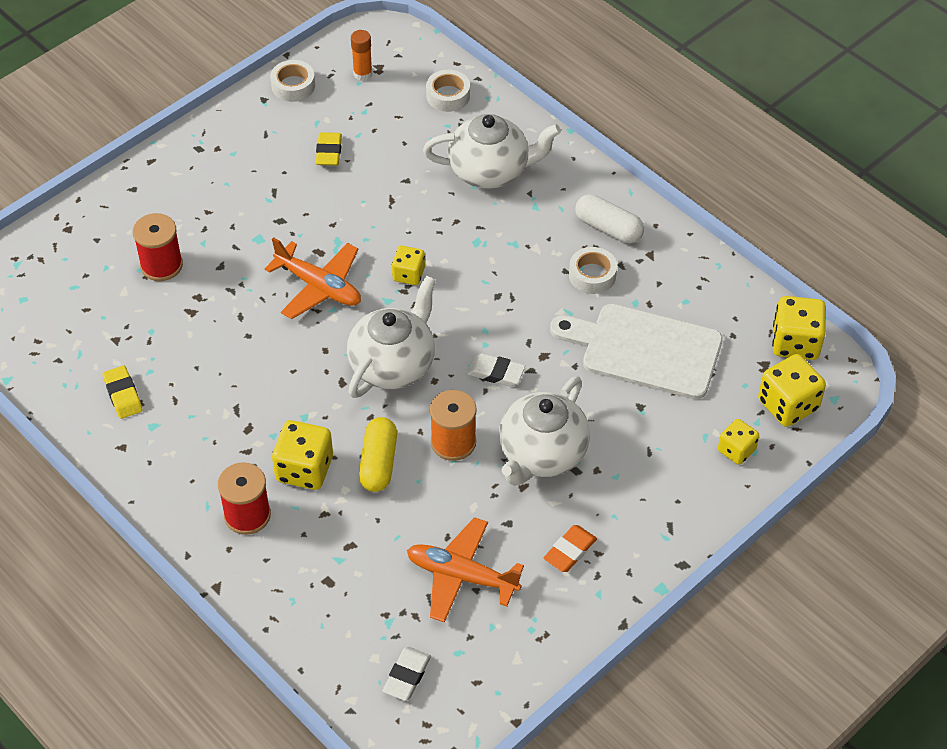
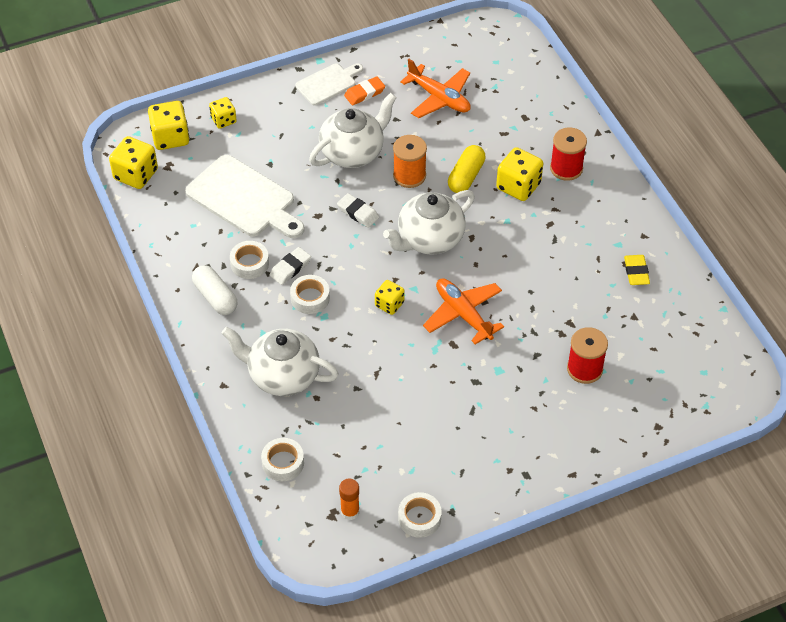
camera: 160 degrees left, 0 degrees up
yellow eraser [316,132,342,166] -> none
white eraser [383,647,431,701] -> white eraser moved to [270,247,311,285]
none -> white tape [290,275,330,314]
none -> white cutting board [296,63,363,106]

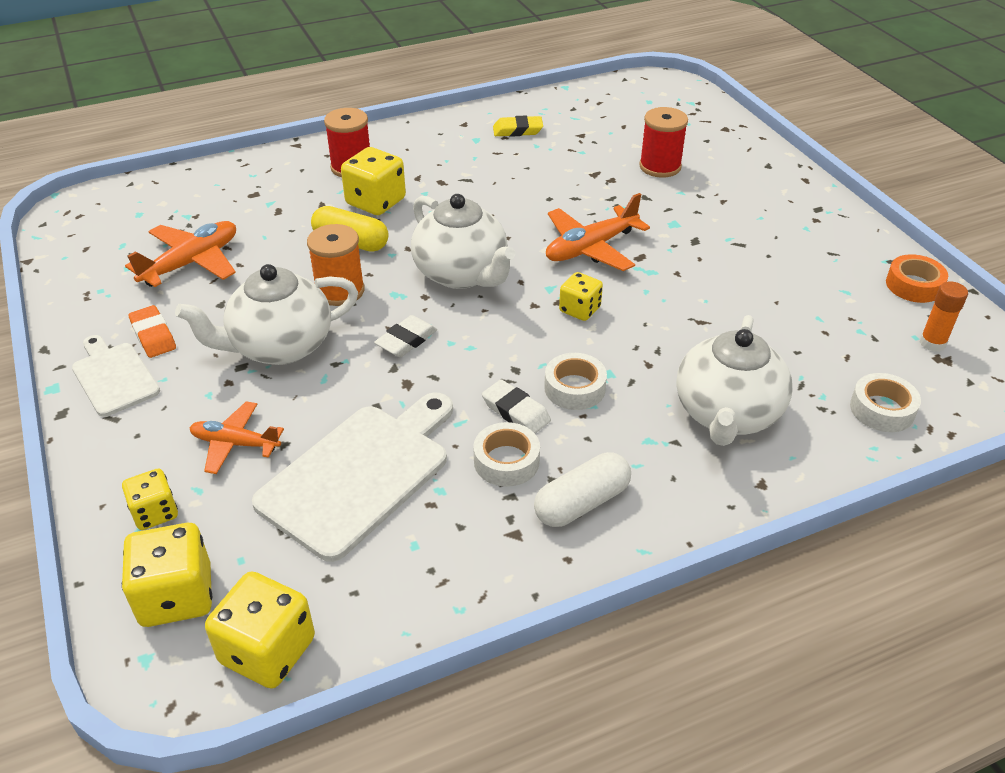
camera: 90 degrees left, 10 degrees down
white teapot [309,93,397,168] -> white teapot turned 75 degrees counterclockwise [175,264,358,365]
white tape [398,492,442,538] -> orange tape [886,254,948,303]
none -> orange plane [190,401,284,474]

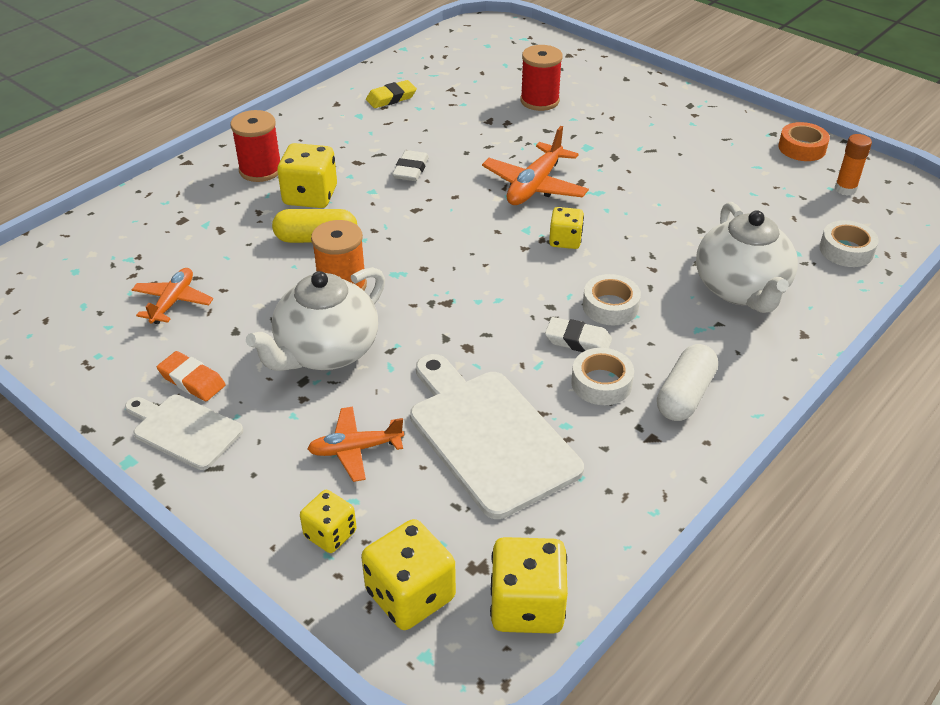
camera: 25 degrees left, 0 degrees up
orange plane [125,221,236,287] -> orange plane [132,268,213,324], size x0.66
white cutting board [252,393,453,562] -> white cutting board turned 45 degrees counterclockwise [410,354,584,519]
white eraser [374,315,437,357] -> white eraser moved to [392,150,429,181]
white teapot [411,194,515,289] -> none

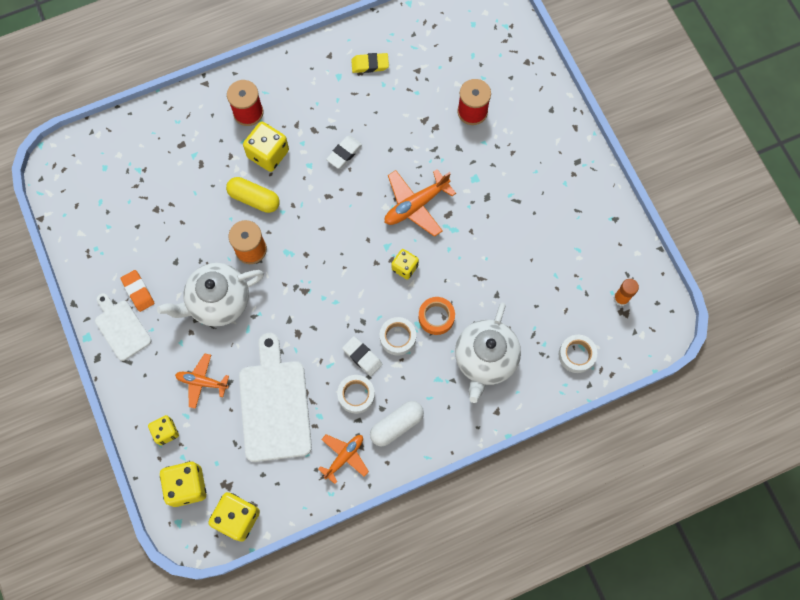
camera: 25 degrees right, 30 degrees up
orange plane [132,268,213,324] -> orange plane moved to [318,434,369,484]
orange tape [778,122,830,161] -> orange tape moved to [419,297,455,335]

